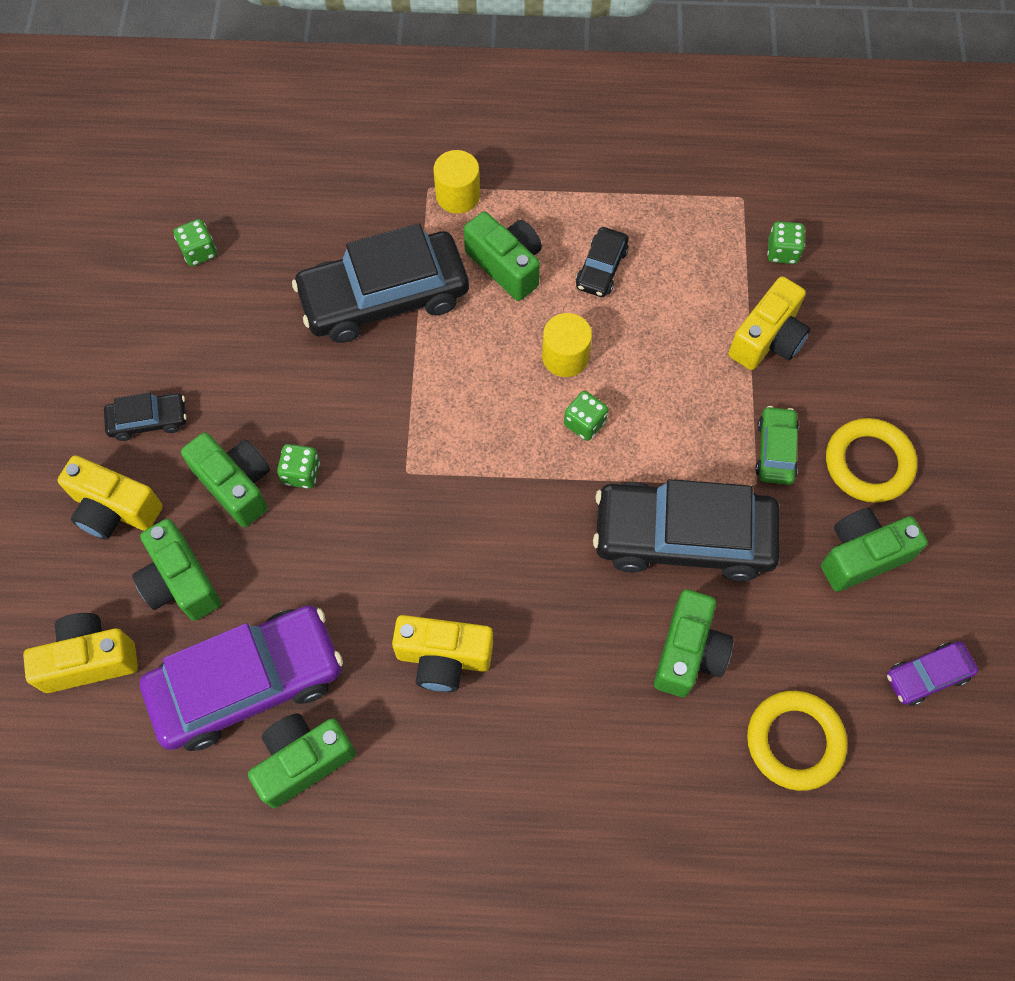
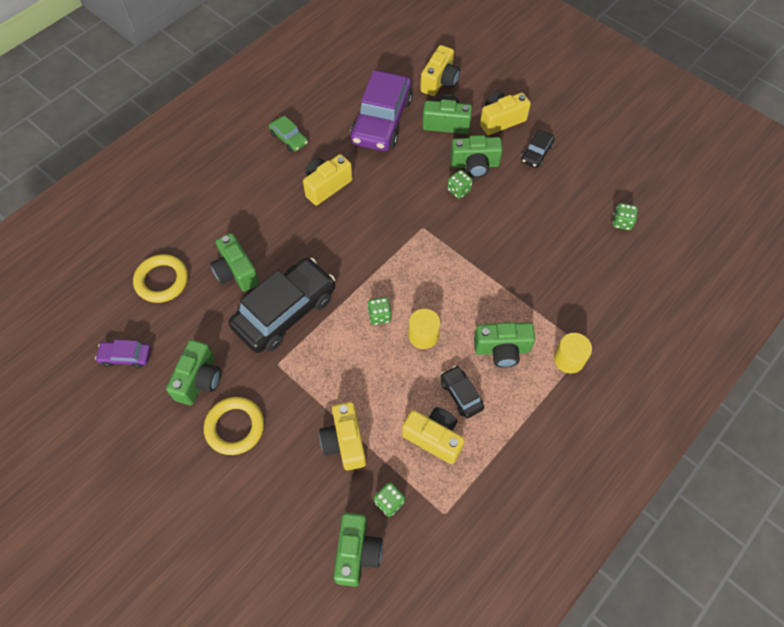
camera: 130 degrees right, 5 degrees down
green camera [248,713,356,808] -> green camera moved to [333,513,383,587]
black car [292,223,469,343] -> none
green car [755,406,799,485] -> green car moved to [269,116,308,152]
purple car [887,641,978,706] -> purple car turned 105 degrees counterclockwise [95,340,151,368]
none -> yellow camera [402,407,465,464]

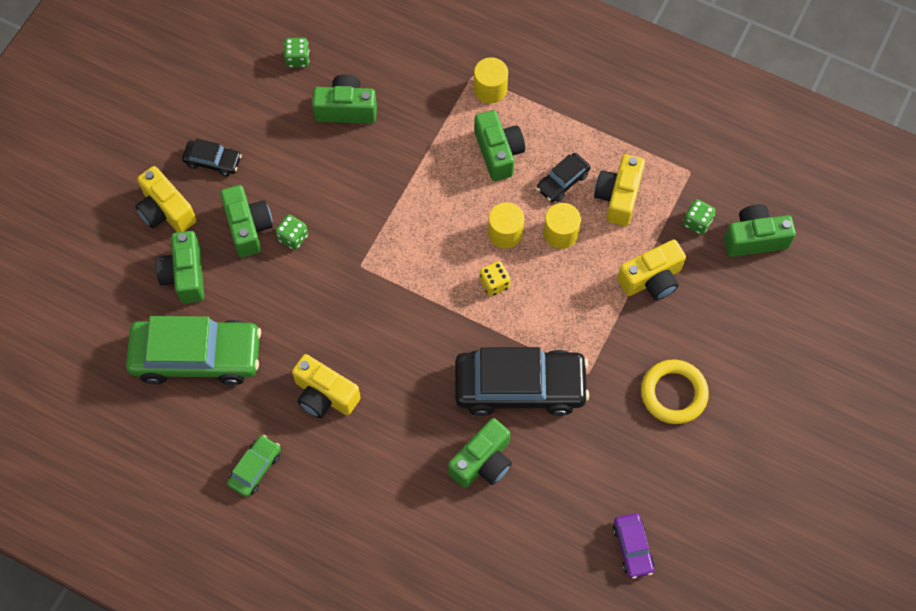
camera: 105 degrees left, 5 degrees up
yellow ring [133,254,188,303] -> none
green camera [166,340,221,405] -> green camera moved to [312,74,377,123]
black car [228,258,335,353] -> black car turned 150 degrees clockwise [455,347,589,416]
purple car [350,71,413,151] -> green car [126,316,261,385]
green dice [367,297,392,325] -> yellow dice [480,261,511,296]
yellow camera [420,45,460,96] -> none
none -> yellow cylinder [544,203,581,249]

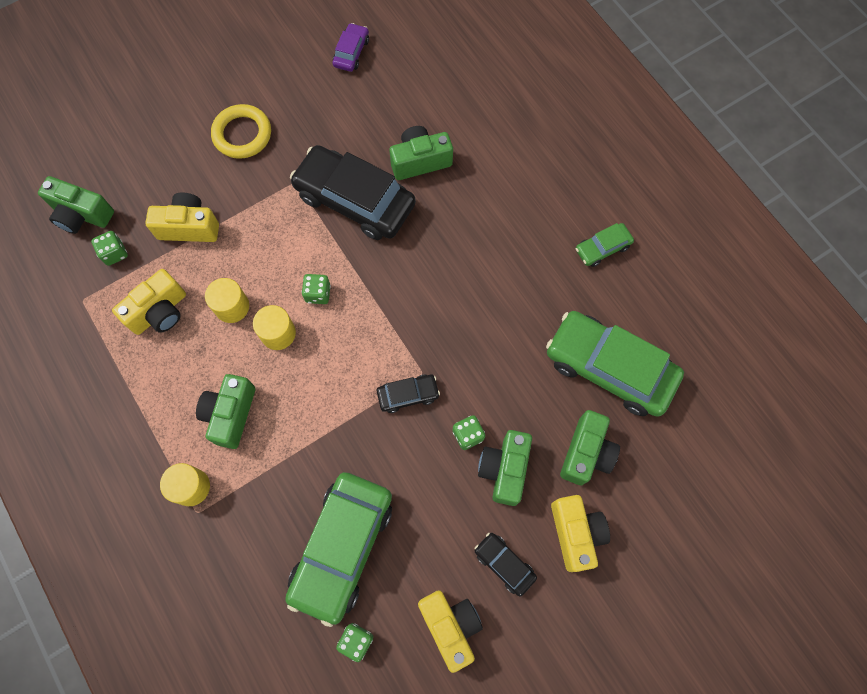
camera: 150 degrees left, 5 degrees up
yellow camera [292,354,361,418] -> yellow camera moved to [418,590,483,673]
green camera [312,74,377,123] -> green car [285,472,392,627]
yellow dice [480,261,511,296] -> green dice [302,274,331,304]
black car [537,153,591,203] -> black car moved to [377,375,440,413]

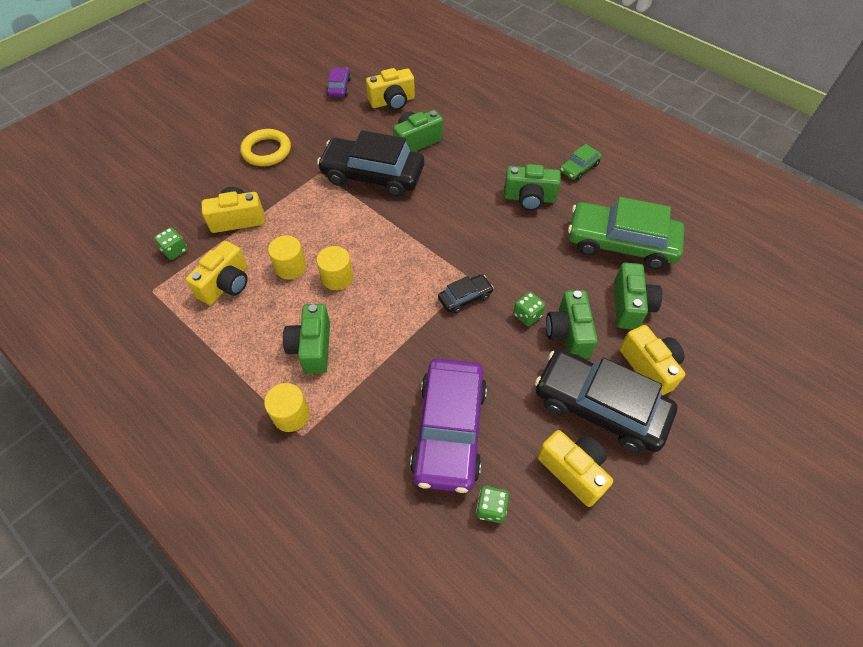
camera: 15 degrees left, 15 degrees down
green camera [38,176,114,234] -> green camera moved to [504,164,561,211]
green car [285,472,392,627] -> purple car [410,358,487,493]
green dice [302,274,331,304] -> none
black car [475,533,537,596] -> black car [535,349,677,453], size x2.16
none -> yellow camera [366,68,415,110]

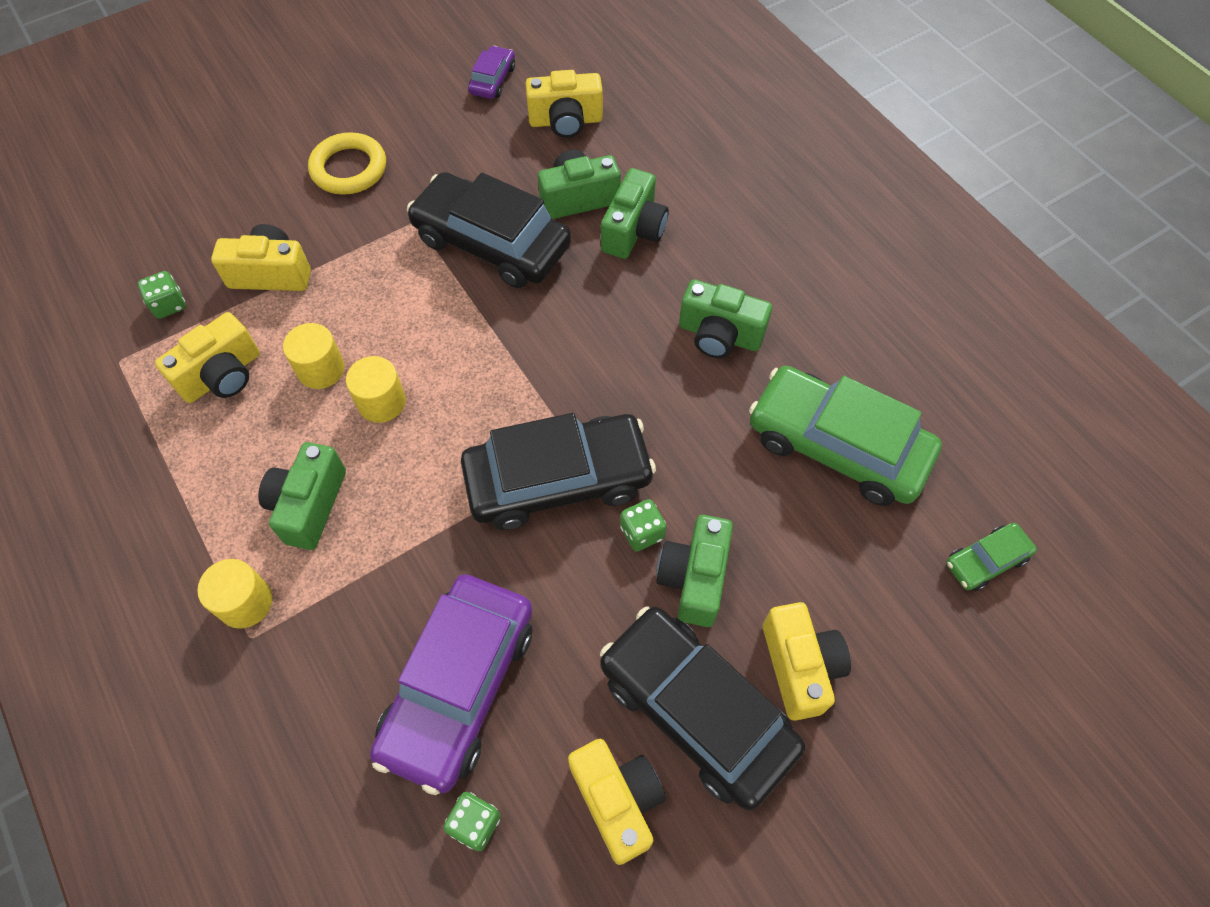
camera: 15 degrees right, 5 degrees up
black car [438,274,494,314] -> black car [461,413,656,530], size x2.16
green car [560,144,602,180] -> green car moved to [946,523,1037,591]
green camera [614,263,662,330] -> green camera moved to [601,168,669,259]

